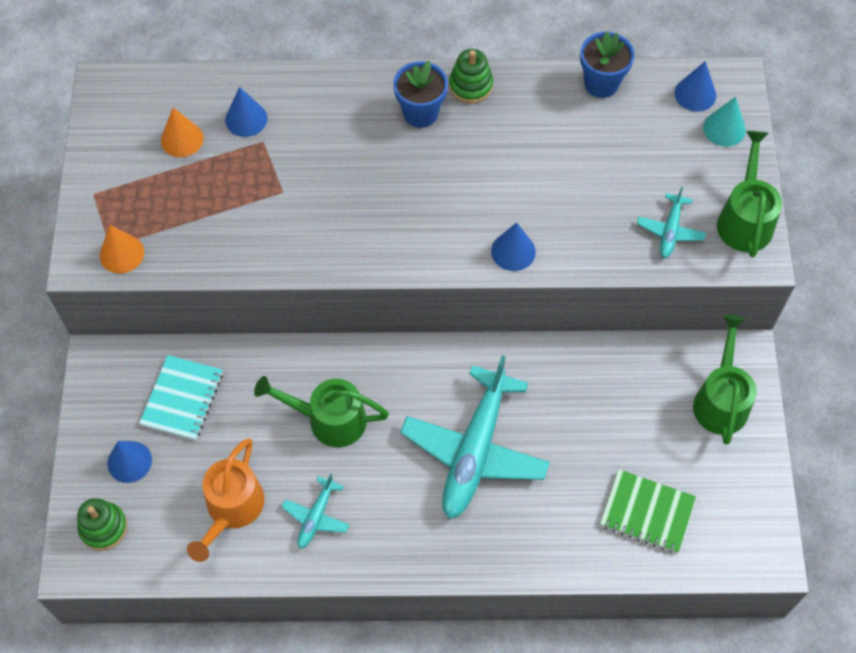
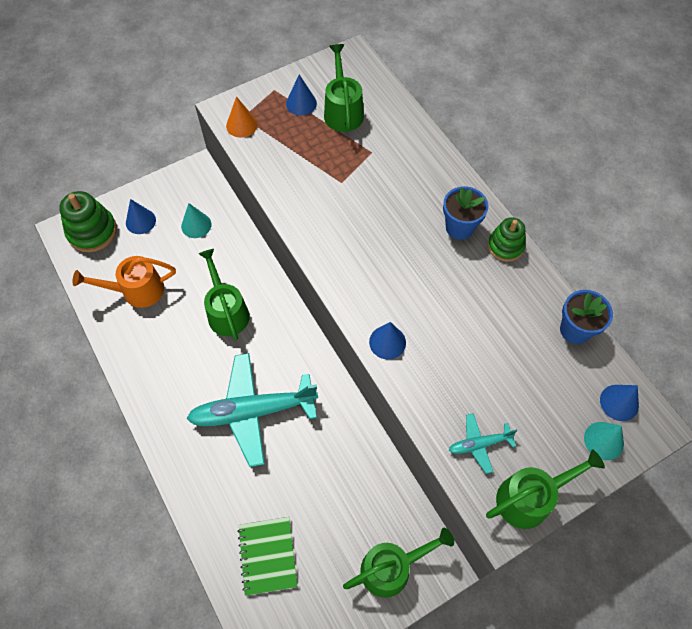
camera: 60 degrees right, 0 degrees up
green stacking toy [77,498,127,551] -> green stacking toy [59,191,117,252], size x1.55
turquoise notebook [139,355,223,440] -> turquoise cone [181,203,212,238]
orange cone [161,108,204,157] -> green watering can [324,44,364,132]
blue cone [225,87,268,137] -> blue cone moved to [286,75,317,116]
turquoise plane [282,473,349,549] -> none

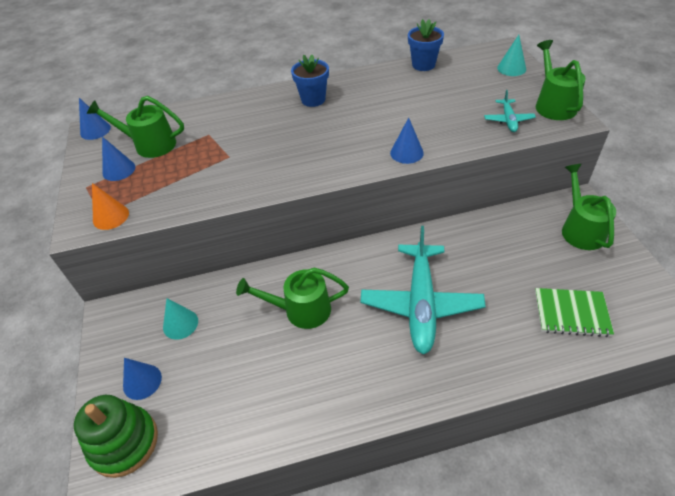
camera: 70 degrees left, 15 degrees down
orange watering can [73,256,176,308] -> none
green stacking toy [488,217,526,262] -> none
blue cone [600,385,639,421] -> blue cone moved to [79,98,111,140]

